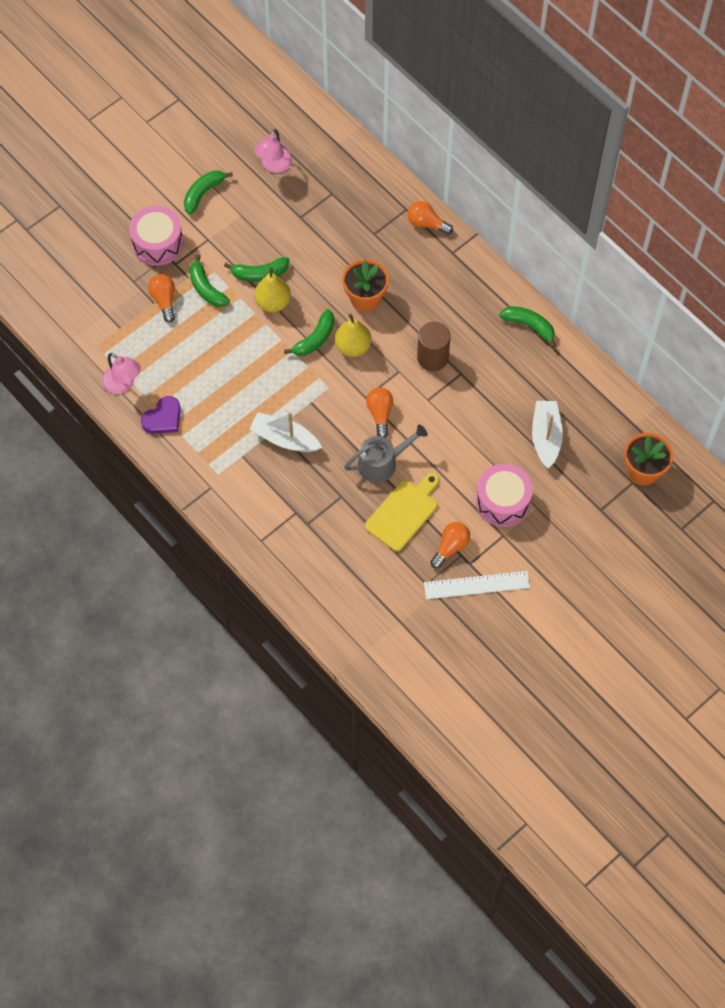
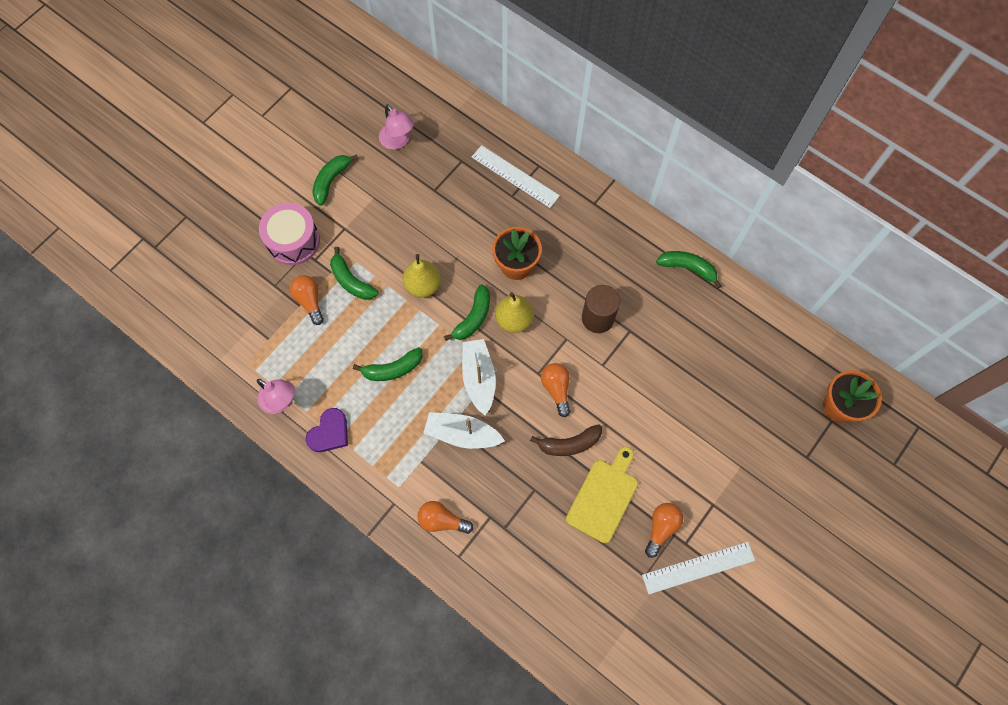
camera: 10 degrees left, 5 degrees up
green banana [224,257,289,281] -> green banana moved to [353,347,423,381]
pink lamp [255,129,292,173] -> pink lamp turned 45 degrees counterclockwise [379,104,414,150]
grey watering can [344,424,428,483] -> brown banana [530,424,602,456]
orange light bulb [408,201,453,235] -> orange light bulb moved to [418,501,474,534]
pink drum [476,464,533,527] -> none
white boat [532,401,563,469] -> white boat moved to [462,339,496,415]
none -> white ruler [472,145,560,208]

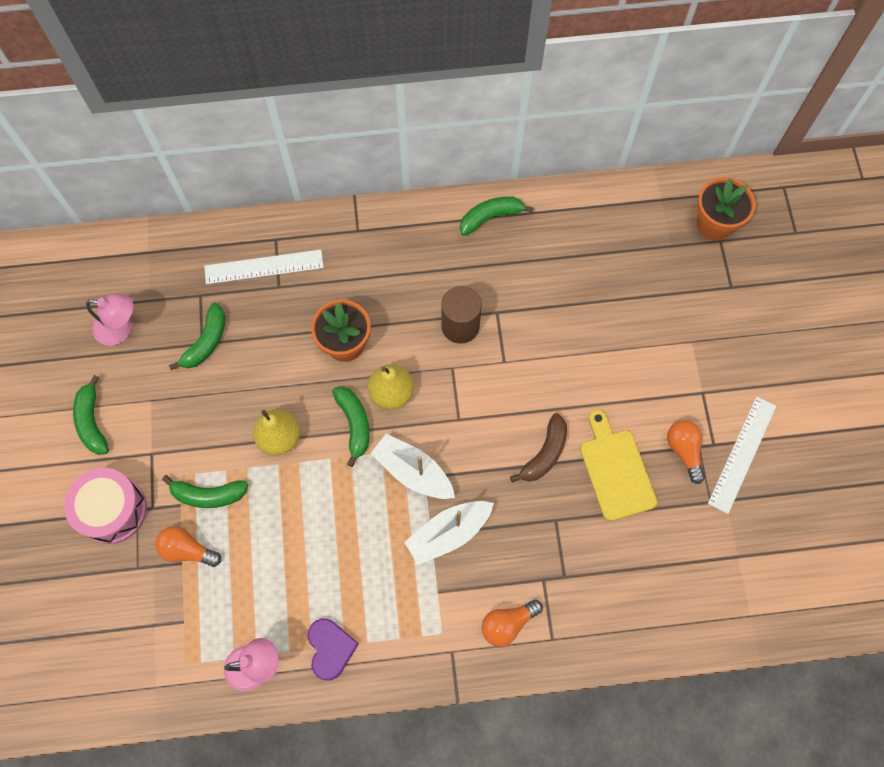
camera: 45 degrees left, 0 degrees up
green banana [353,347,423,381] -> green banana moved to [169,302,226,370]
orange light bulb [541,363,570,417] -> none

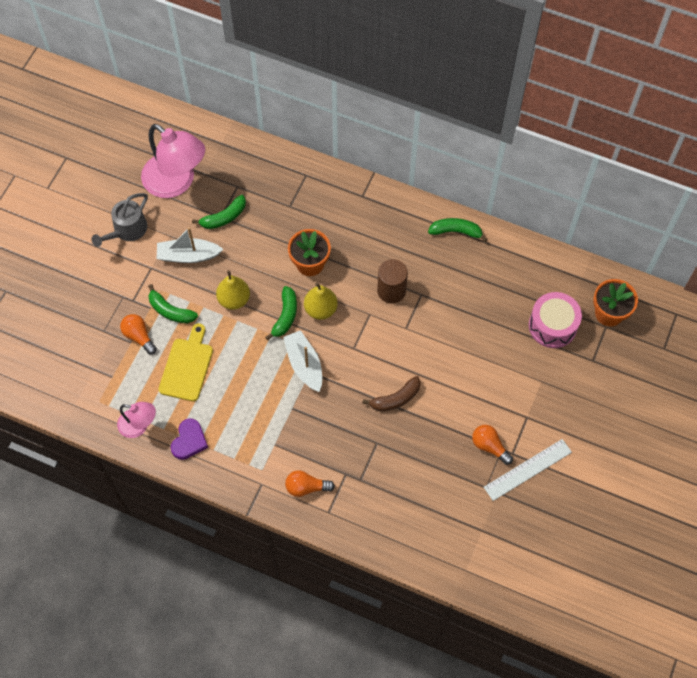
camera: 30 degrees right, 5 degrees down
pink drum [64,468,147,544] -> pink drum moved to [529,292,582,348]
green banana [73,375,109,455] -> grey watering can [92,193,148,247]
pink lamp [86,294,133,345] -> pink lamp [141,124,205,198], size x1.88
white ruler [204,250,324,284] -> none
white boat [404,501,494,565] -> white boat moved to [156,227,223,263]
yellow cutting board [580,409,657,521] -> yellow cutting board moved to [158,323,213,401]
orange light bulb [667,420,705,484] -> orange light bulb turned 60 degrees counterclockwise [472,425,513,465]

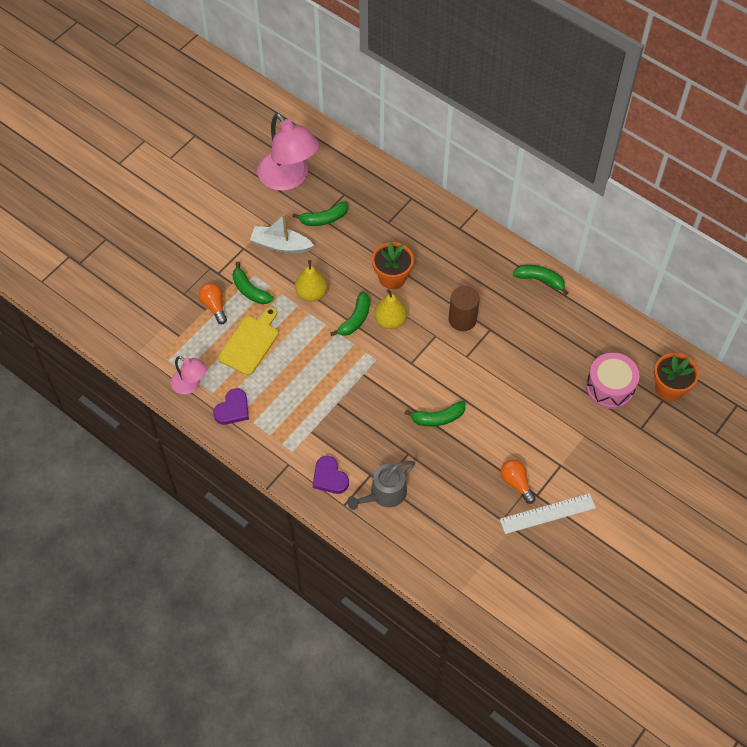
camera: 15 degrees right, 5 degrees down
grey watering can [92,193,148,247] -> grey watering can moved to [347,461,415,510]
white boat [283,330,322,392] -> none
orange light bulb [285,470,335,497] -> purple heart [313,456,349,494]
brown banana [362,376,421,411] -> green banana [404,401,466,427]

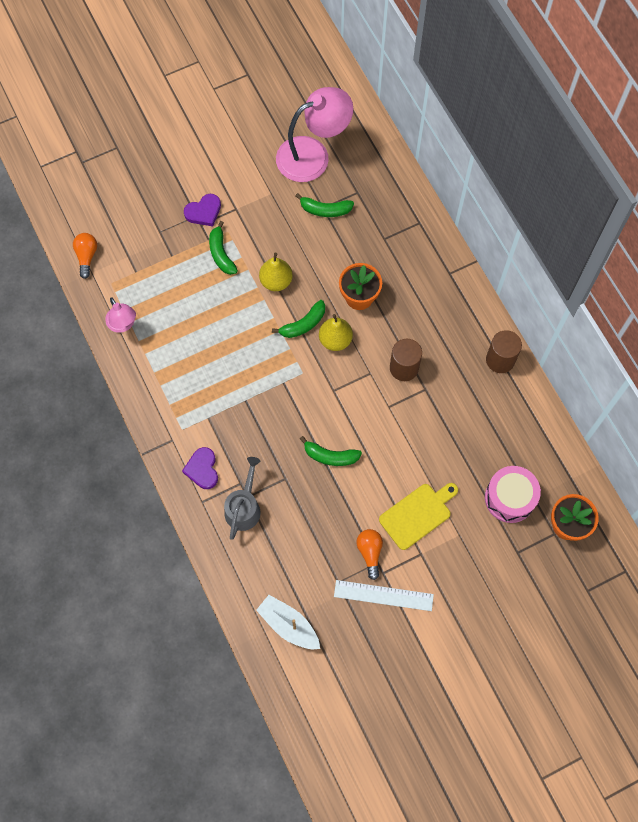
camera: 25 degrees right, 10 degrees up
orange light bulb [199,283,227,324] -> orange light bulb moved to [73,233,97,279]
purple heart [213,388,249,425] -> purple heart moved to [184,194,221,226]
yellow cutting board [218,306,279,375] -> yellow cutting board moved to [379,483,458,550]
white boat [250,214,314,253] -> white boat moved to [256,595,320,649]
pink lamp [257,113,319,191] -> pink lamp turned 105 degrees counterclockwise [276,87,353,182]
grey watering can [347,461,415,510] -> grey watering can turned 120 degrees clockwise [224,457,261,540]
green banana [513,265,568,295] -> brown cylinder [486,330,522,373]

